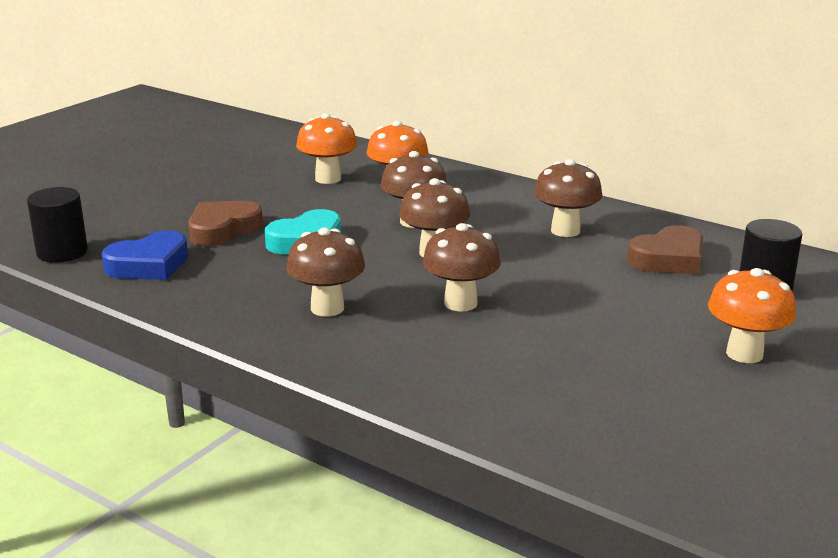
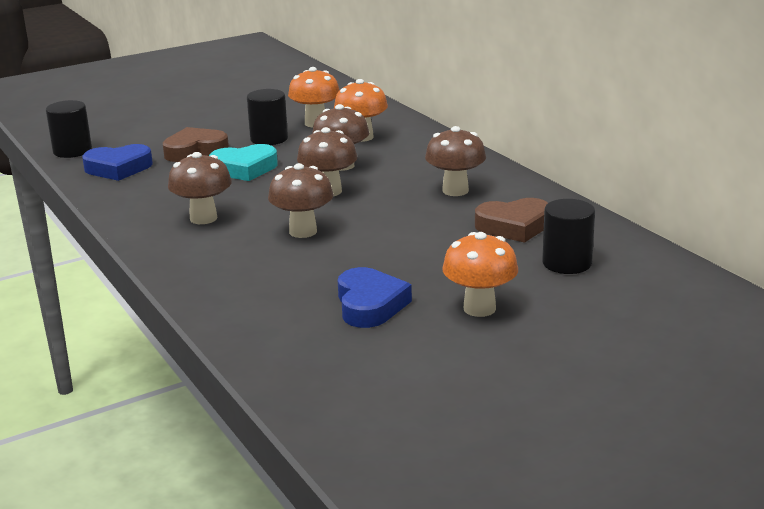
camera: 25 degrees right, 0 degrees up
none -> black cylinder [247,89,288,145]
none -> blue heart [338,267,412,328]

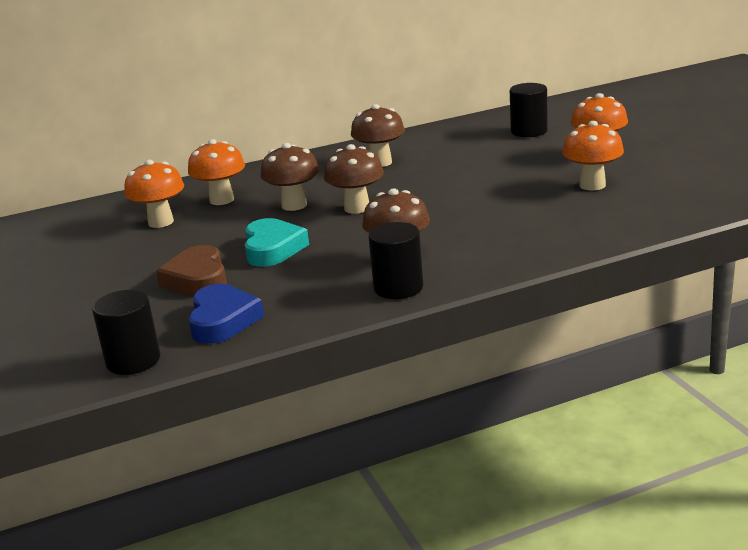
camera: 80 degrees left, 0 degrees up
black cylinder [247,89,288,145] -> black cylinder moved to [368,222,423,299]
brown mushroom [268,163,334,238] -> none
blue heart [338,267,412,328] -> orange mushroom [562,121,624,191]
brown heart [475,198,548,243] -> none

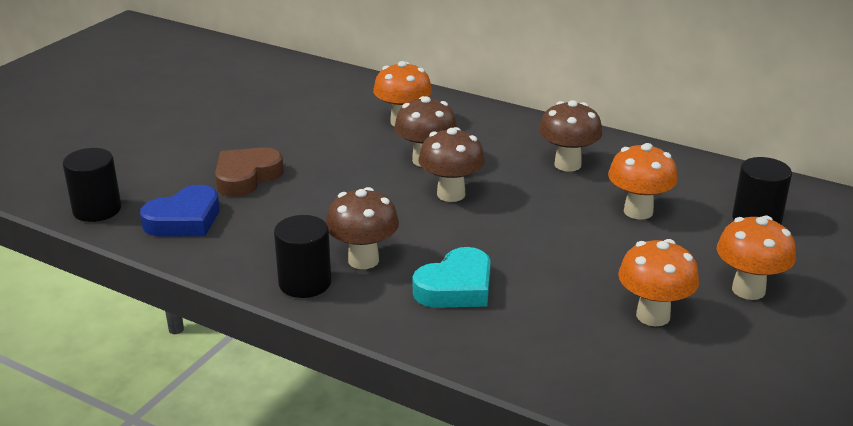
camera: 50 degrees right, 5 degrees up
orange mushroom [124,160,184,228] -> orange mushroom moved to [608,143,678,220]
turquoise heart [245,218,309,267] -> turquoise heart moved to [413,247,491,308]

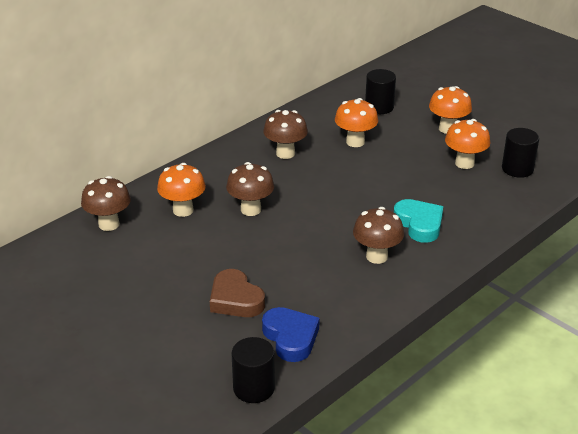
camera: 75 degrees left, 5 degrees up
black cylinder [274,215,331,298] -> black cylinder moved to [502,128,539,178]
brown mushroom [418,127,485,202] -> brown mushroom moved to [81,176,131,231]

